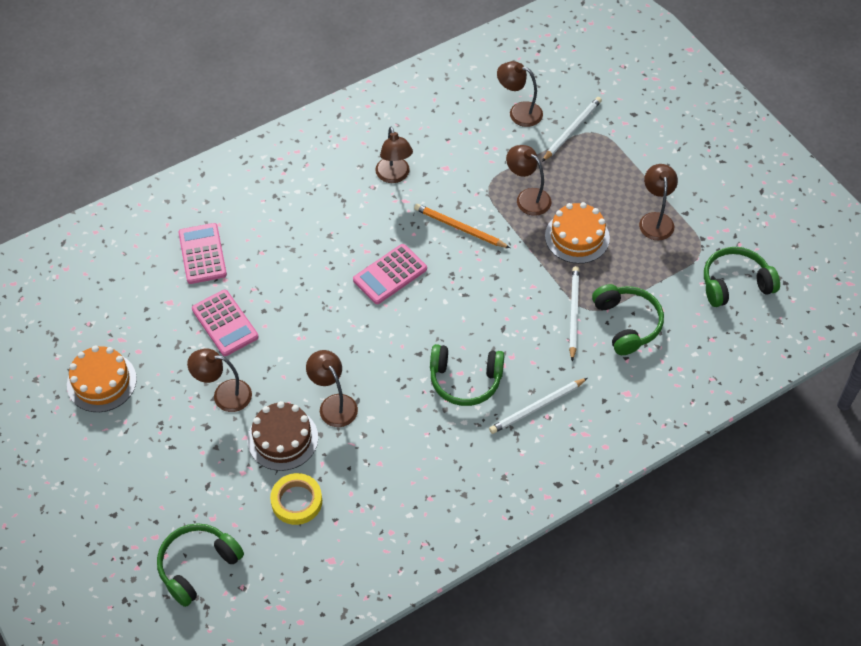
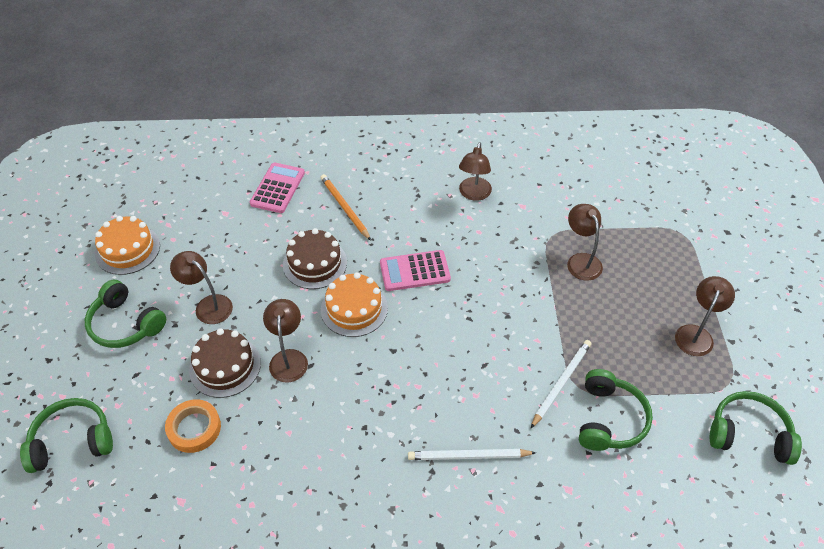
camera: 30 degrees right, 5 degrees down
pink calculator [192,290,259,356] -> none
yellow tape [270,473,322,525] -> orange tape [165,399,221,453]
orange pencil [414,204,510,248] -> orange pencil moved to [320,174,371,240]
green headphones [430,344,505,406] -> green headphones moved to [85,279,166,348]
brown lamp [497,61,543,127] -> none
white pencil [542,97,602,162] -> none
orange cake [545,202,610,264] -> orange cake moved to [321,272,388,337]
none -> brown cake [283,228,347,289]

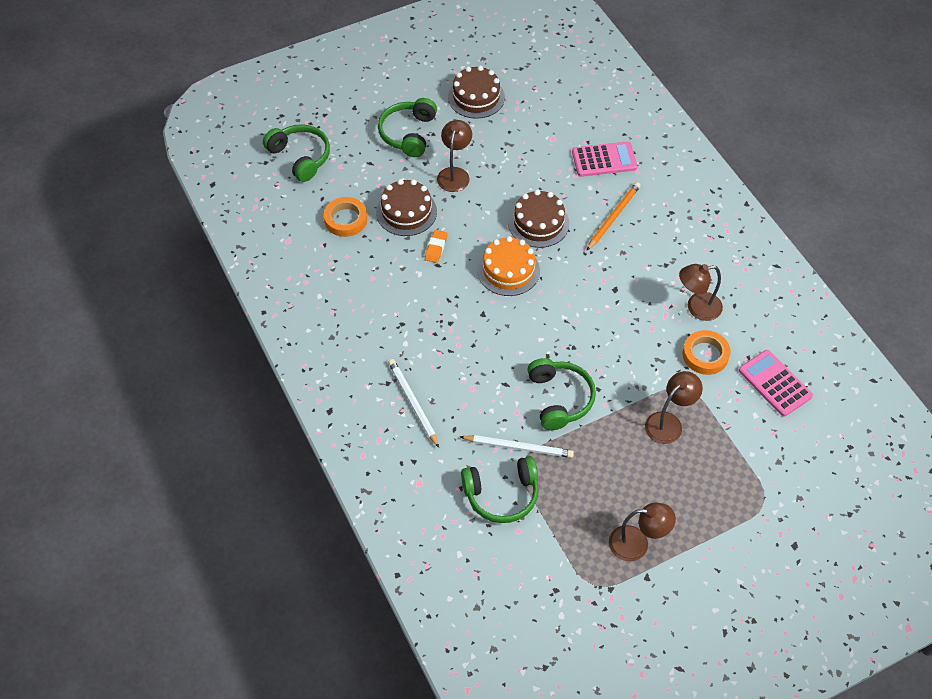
camera: 65 degrees right, 5 degrees up
orange cake [95,216,160,275] -> brown cake [448,66,505,119]
brown lamp [263,299,308,382] -> orange eraser [425,230,447,263]
pink calculator [380,250,451,291] -> pink calculator moved to [739,350,813,417]
green headphones [710,391,802,465] -> green headphones moved to [527,358,596,430]
none -> orange tape [683,330,731,375]

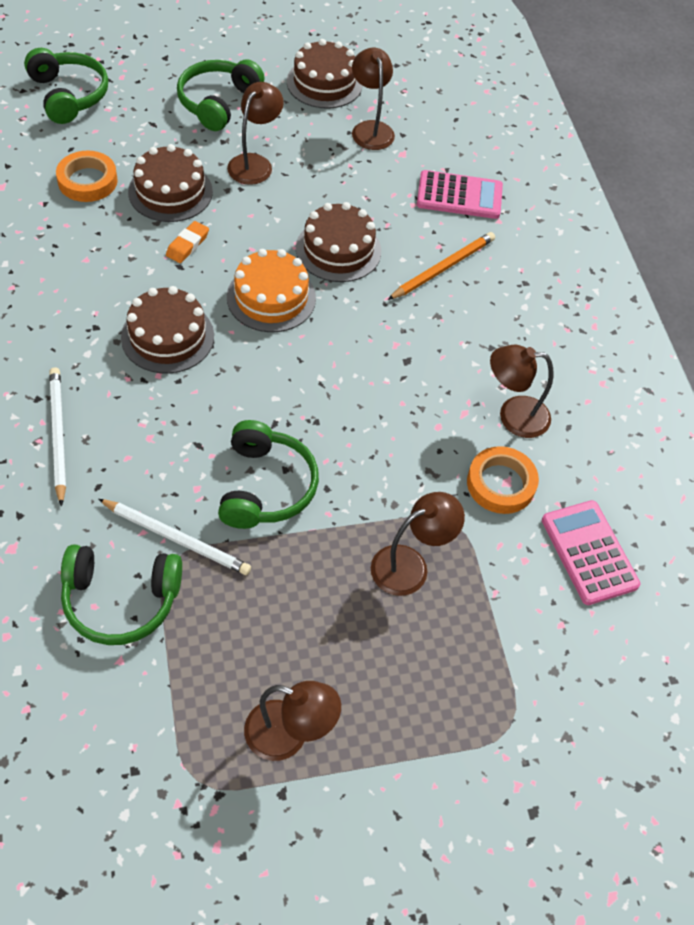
camera: 10 degrees right, 0 degrees up
none -> brown cake [121,286,214,374]
none -> brown lamp [352,48,395,150]

